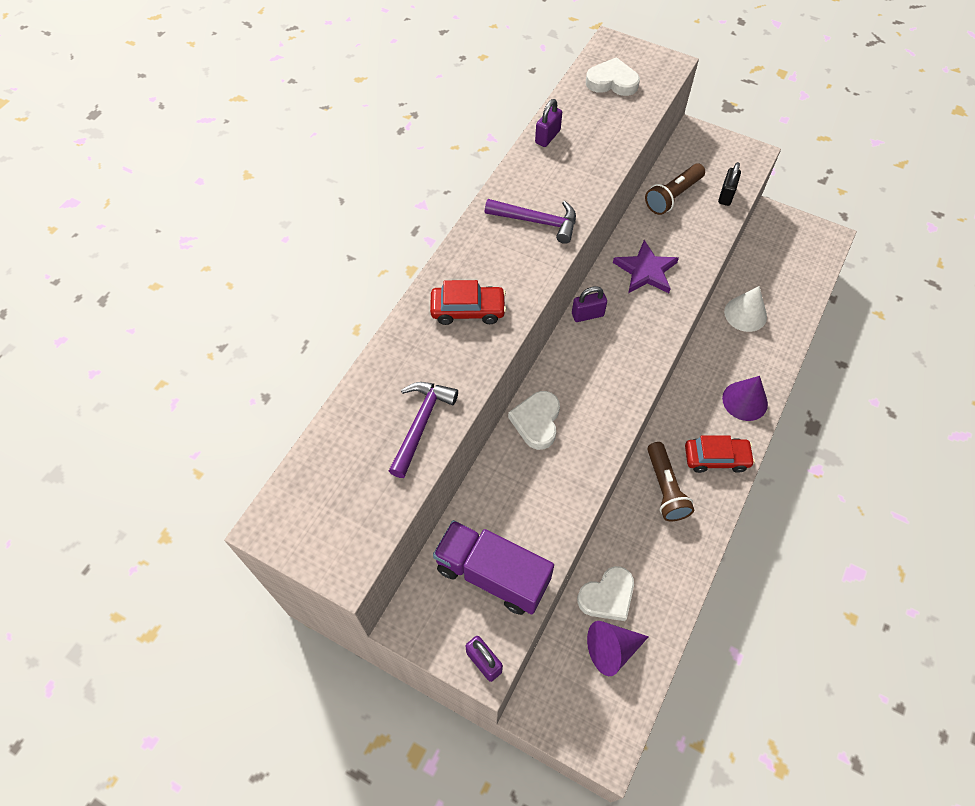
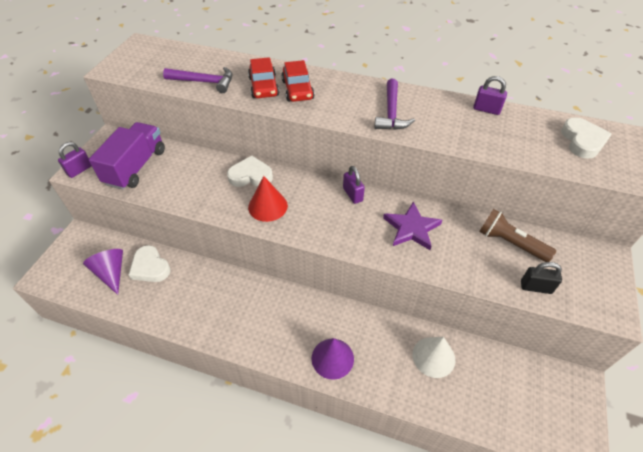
camera: 80 degrees right, 10 degrees down
brown flashlight [647,442,694,521] -> none
red car [685,435,755,473] -> red car moved to [248,57,279,98]
none -> red cone [248,176,288,222]

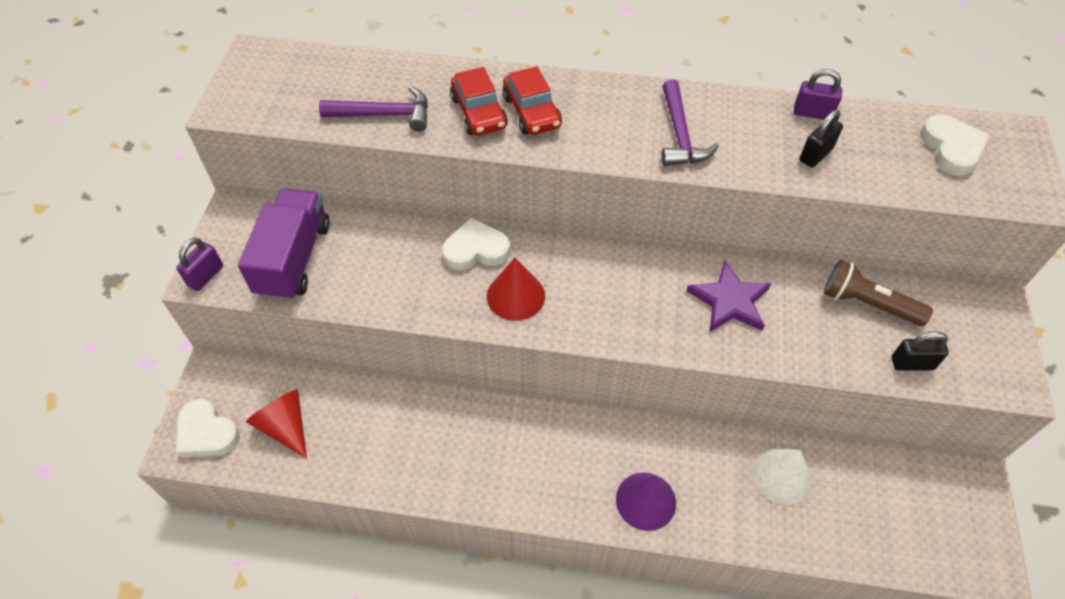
camera: 10 degrees left, 5 degrees up
purple cone [83,249,123,295] -> red cone [246,389,307,459]
white heart [128,245,171,282] -> white heart moved to [176,399,240,458]
purple padlock [343,166,365,204] -> none
none -> black padlock [800,110,843,168]

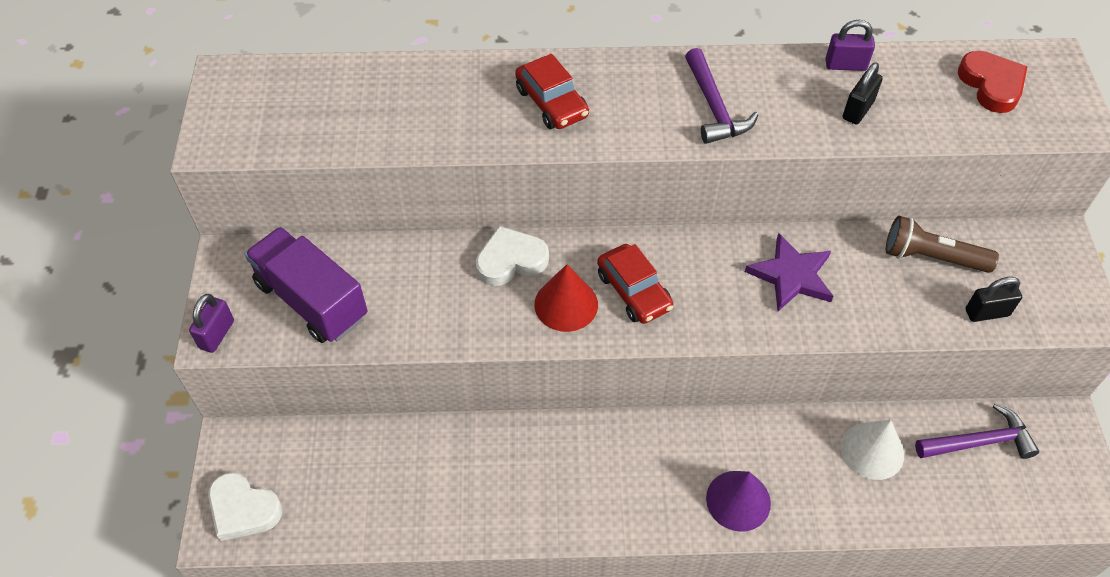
camera: 10 degrees left, 0 degrees up
purple truck [238,188,330,301] -> purple truck turned 45 degrees counterclockwise [245,227,367,343]
red cone [246,389,307,459] -> none
purple hammer [319,86,428,132] -> purple hammer moved to [915,404,1039,459]
red car [450,67,508,136] -> red car moved to [597,244,674,324]
white heart [920,115,990,176] -> red heart [958,51,1027,113]

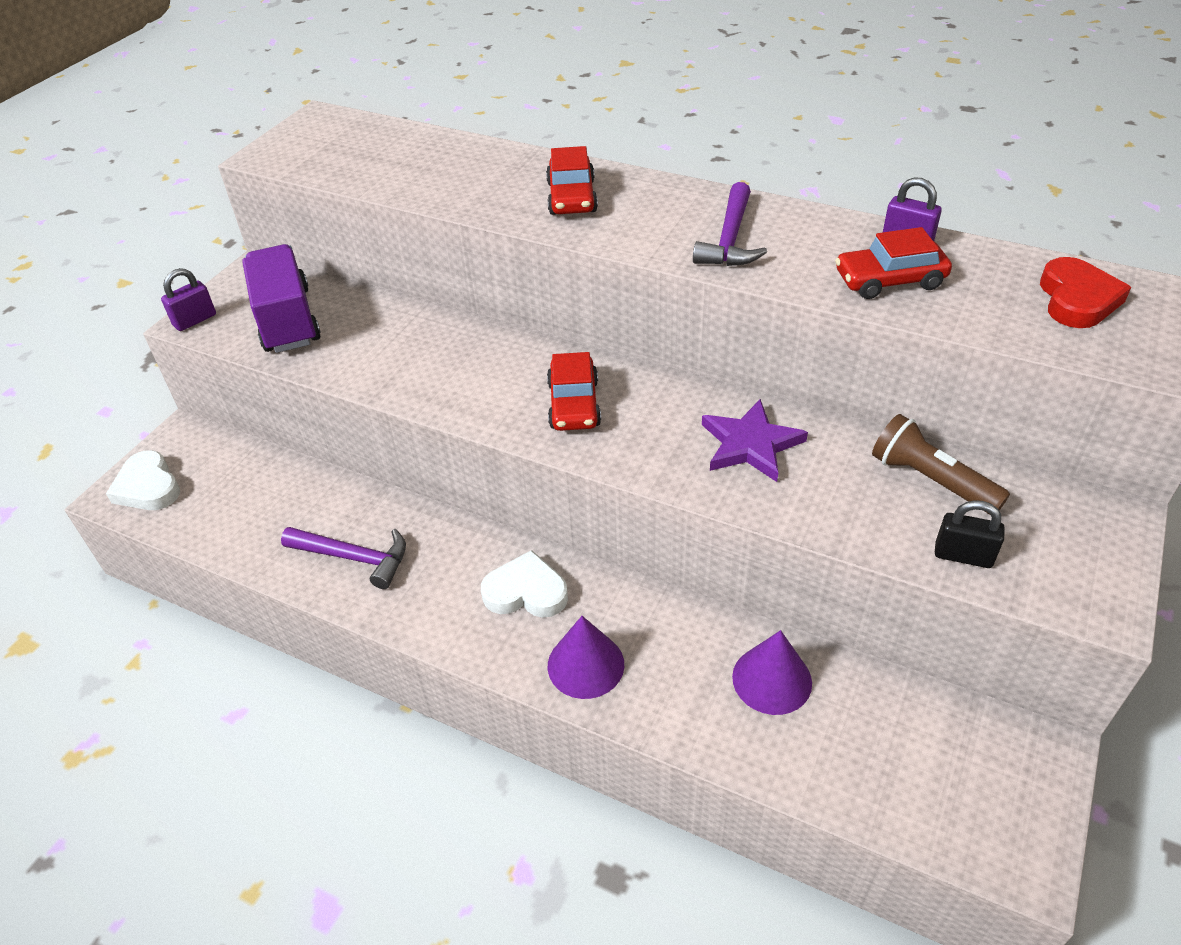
camera: 30 degrees right, 10 degrees down
white heart [476,226,549,286] -> white heart moved to [481,550,568,618]
red cone [534,264,598,332] -> none
white cone [841,420,904,480] -> purple cone [732,630,812,715]
black padlock [843,62,883,125] -> red car [835,227,952,299]
purple hammer [915,404,1039,459] -> purple hammer moved to [281,527,406,589]

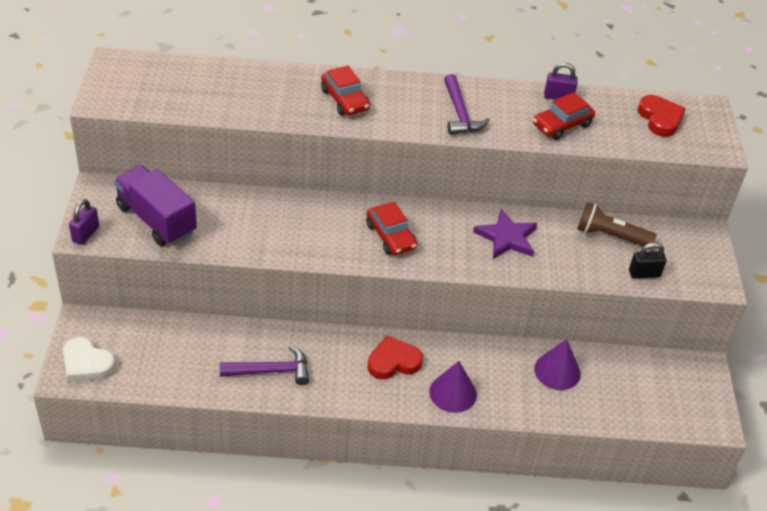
camera: 30 degrees left, 0 degrees up
white heart [481,550,568,618] -> red heart [368,336,423,379]

